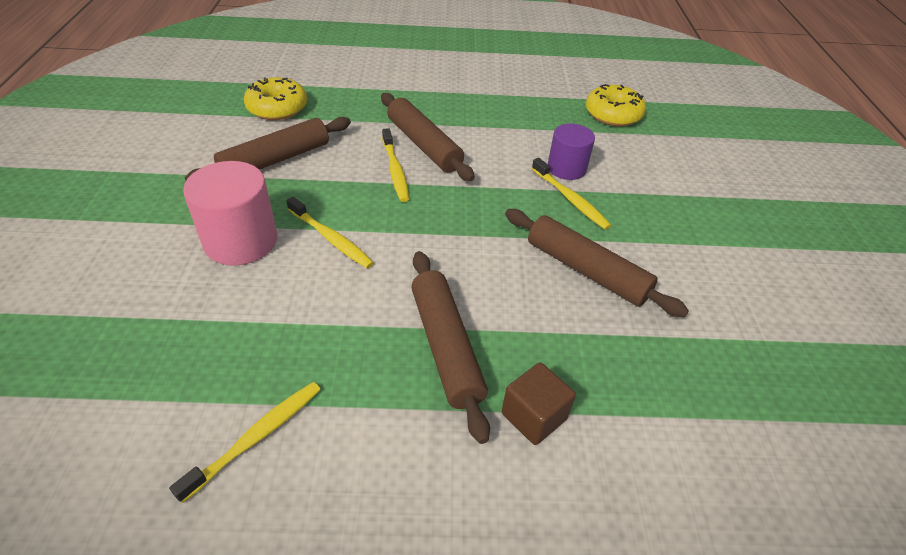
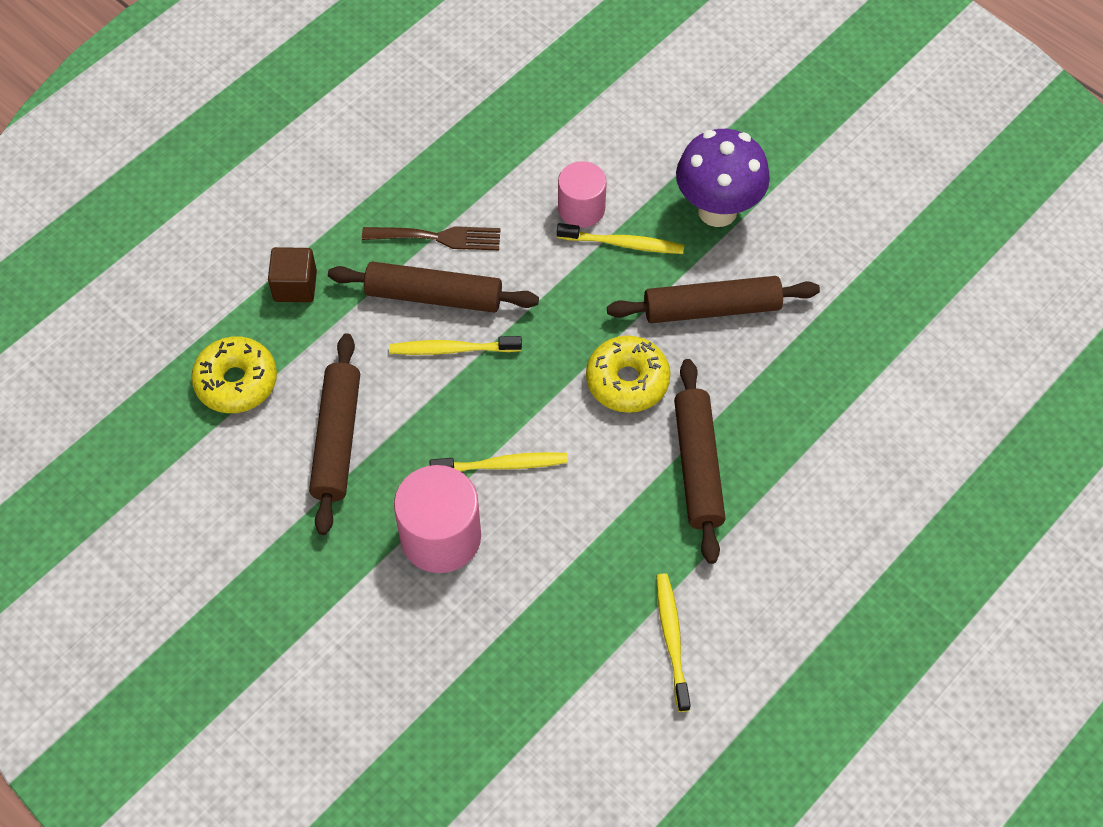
camera: 45 degrees left, 15 degrees up
yellow toothbrush [382,128,409,202] -> yellow toothbrush turned 150 degrees clockwise [389,336,522,355]
brown rolling pin [411,251,490,444] -> brown rolling pin turned 60 degrees clockwise [674,359,725,564]
brown cube [502,362,576,445] -> brown cube moved to [268,247,317,302]
purple cylinder [548,123,595,180] -> pink cylinder [558,161,607,228]
yellow donut [586,84,646,126] -> yellow donut moved to [586,335,670,413]
none -> brown fork [362,226,501,250]
none -> purple mushroom [676,129,770,227]

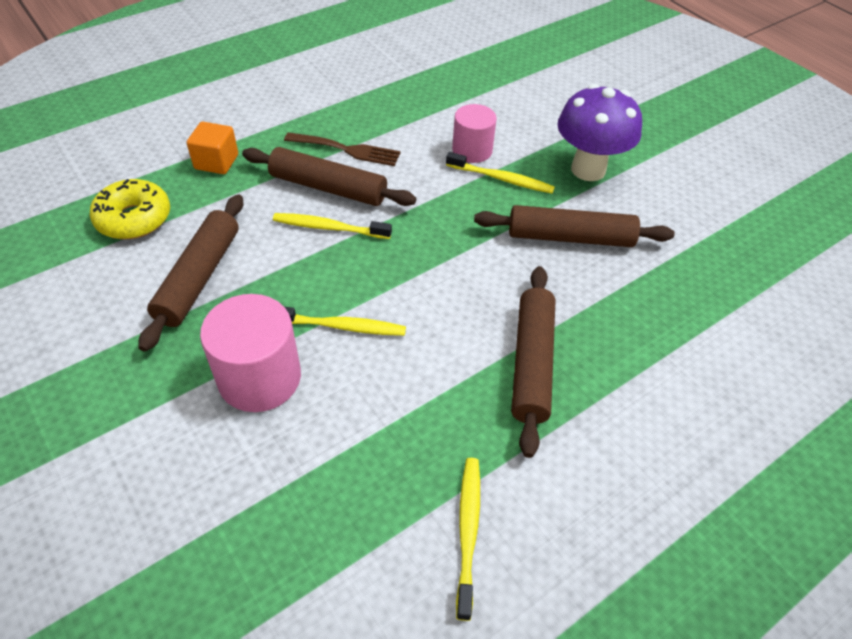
camera: 10 degrees right, 10 degrees down
brown cube [268,247,317,302] -> orange cube [187,122,238,174]
yellow donut [586,335,670,413] -> none

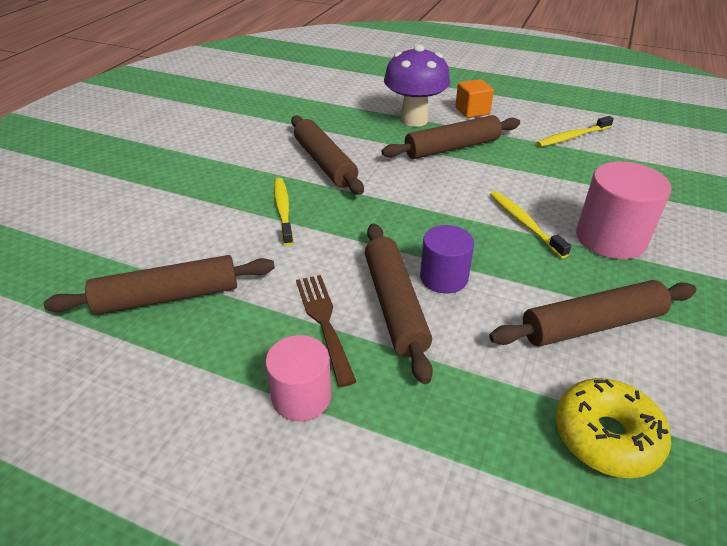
camera: 120 degrees left, 10 degrees down
orange cube [187,122,238,174] -> orange cube moved to [455,79,494,118]
yellow toothbrush [273,213,392,239] -> purple cylinder [420,225,474,294]
pink cylinder [452,104,497,163] -> pink cylinder moved to [265,335,332,421]
purple mushroom [558,84,642,181] -> purple mushroom moved to [384,45,450,127]
none -> brown rolling pin [44,255,275,315]

